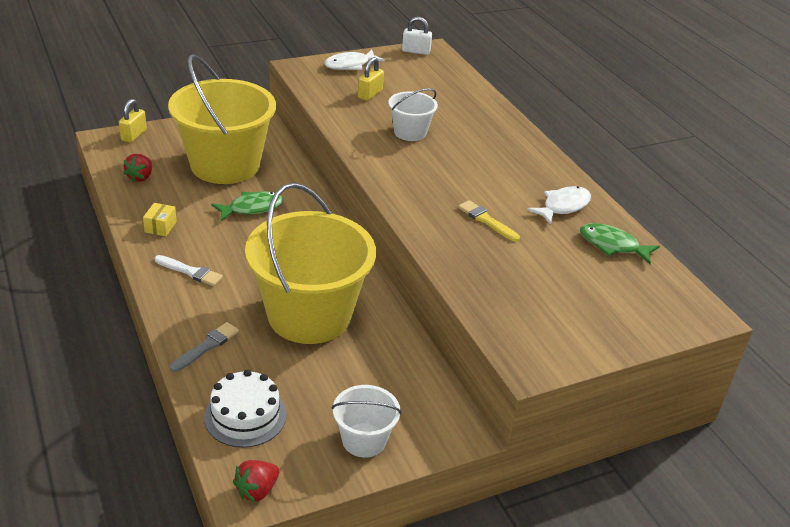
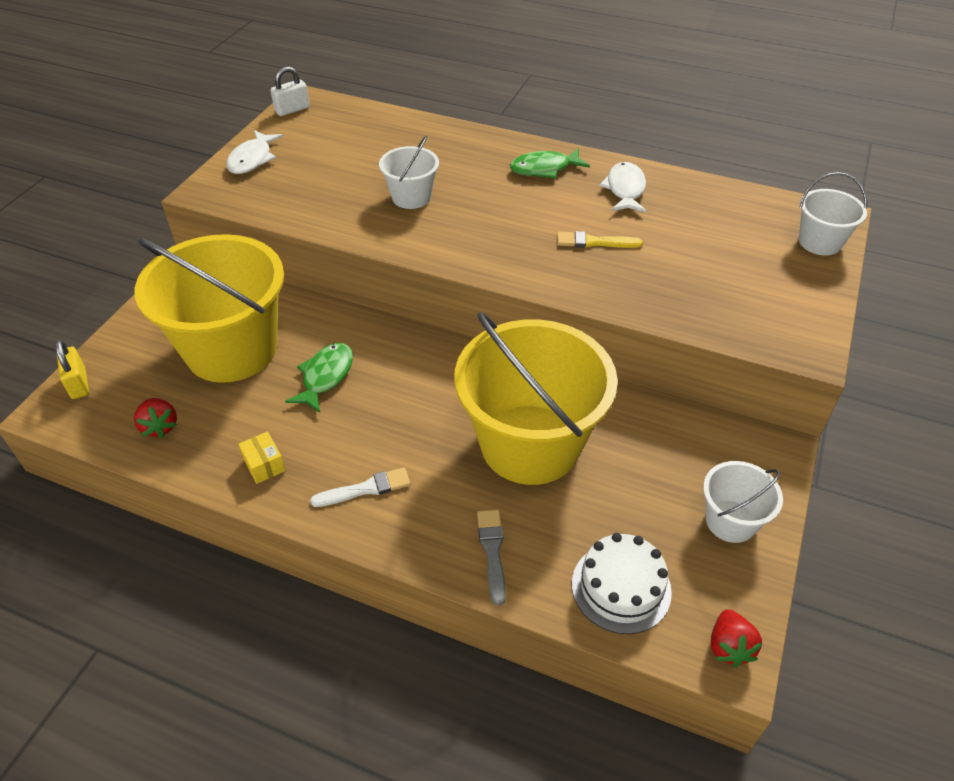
camera: 40 degrees left, 10 degrees up
yellow padlock [358,57,384,101] -> none
green fish [580,223,660,264] -> green fish moved to [510,148,590,179]
none -> white bucket [799,172,867,256]

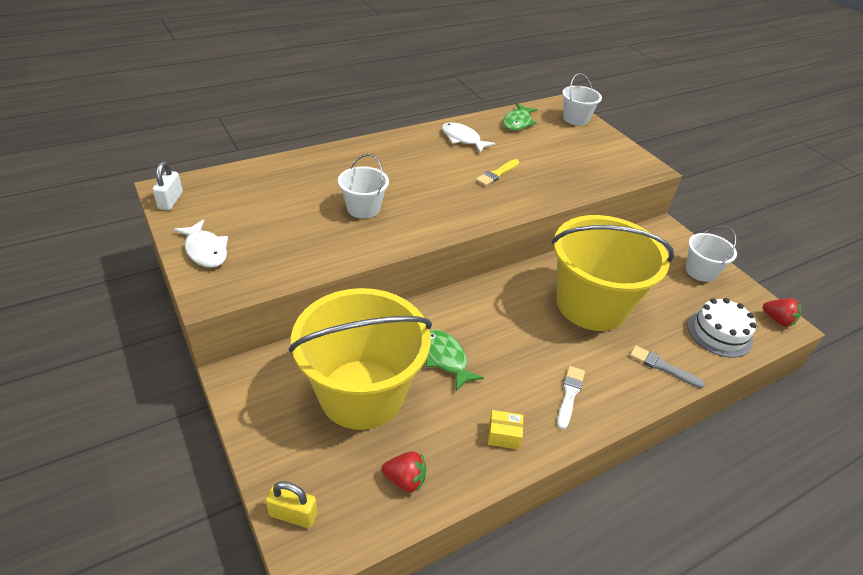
camera: 55 degrees left, 5 degrees down
green fish [510,148,590,179] -> green fish moved to [503,104,538,131]

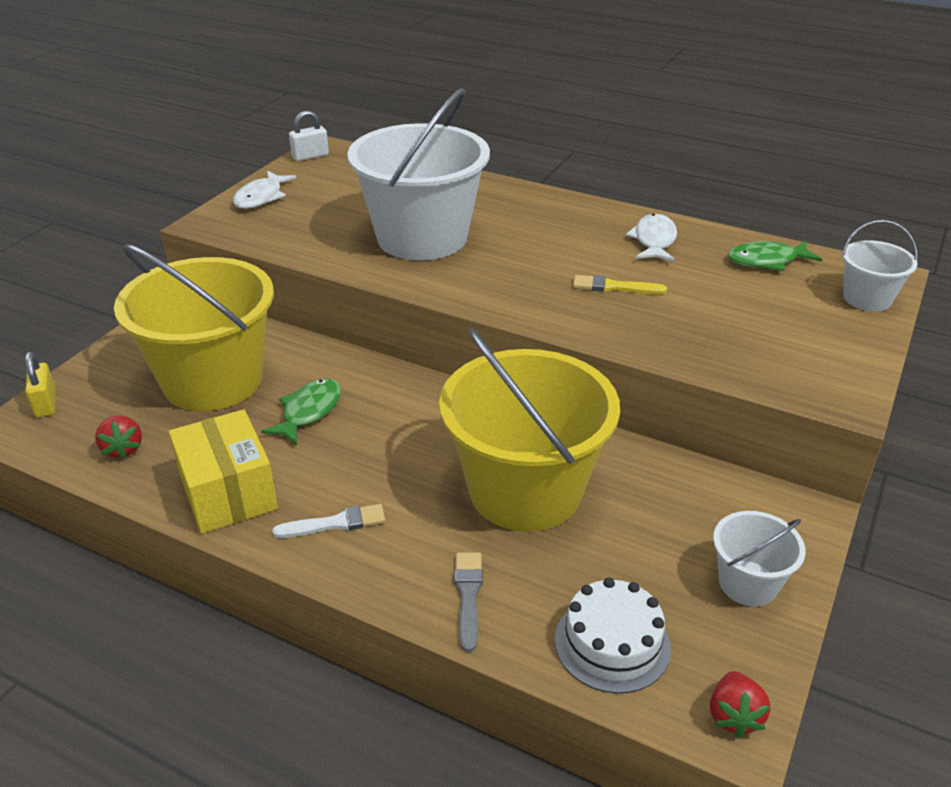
camera: 60 degrees right, 5 degrees down
white bucket [338,154,389,219] -> white bucket [347,88,490,260], size x2.15
yellow box [488,410,523,450] -> yellow box [169,409,278,534], size x2.23

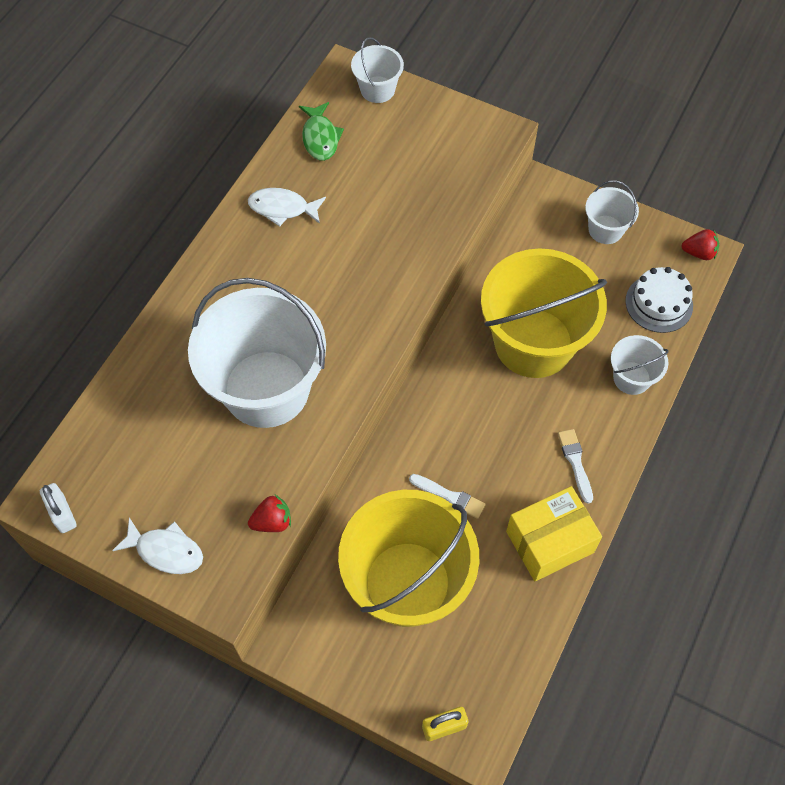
camera: 90 degrees left, 25 degrees up
red strawberry [95,415,142,459] -> red strawberry moved to [248,495,291,532]
green fish [261,378,341,445] -> white brush [409,474,485,519]
grey brush [455,552,483,652] -> white bucket [611,335,669,395]
yellow brush [573,275,667,294] -> none

